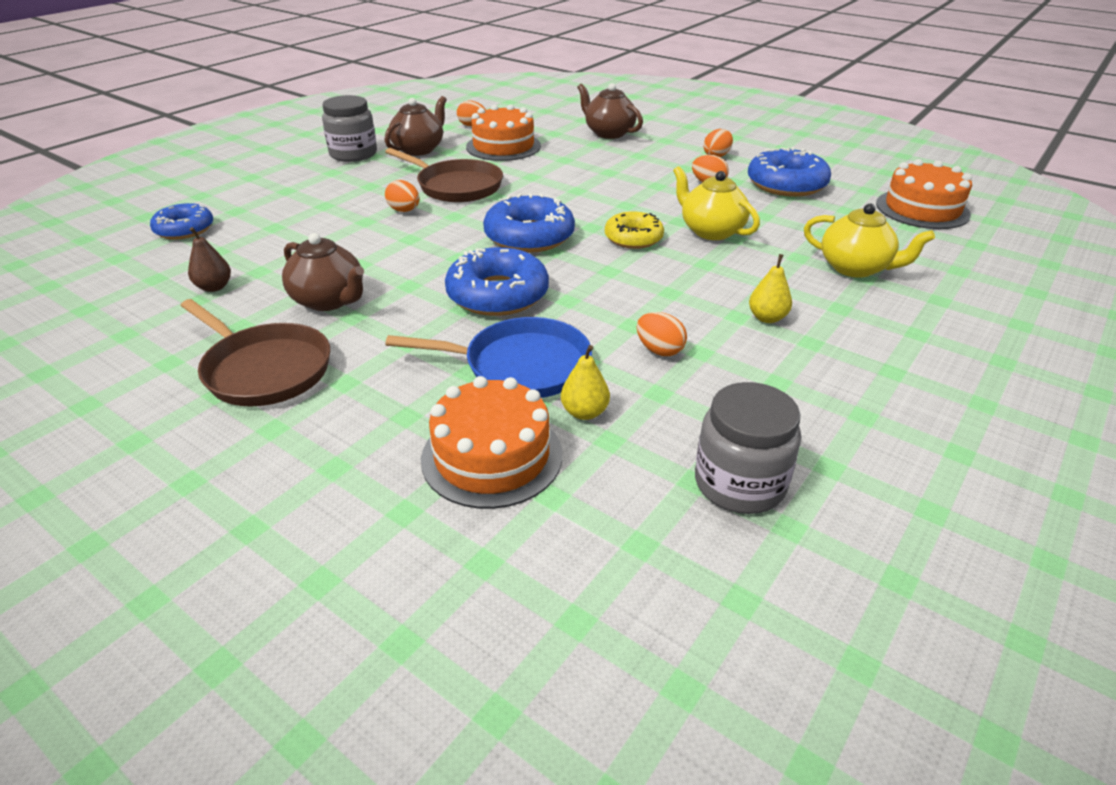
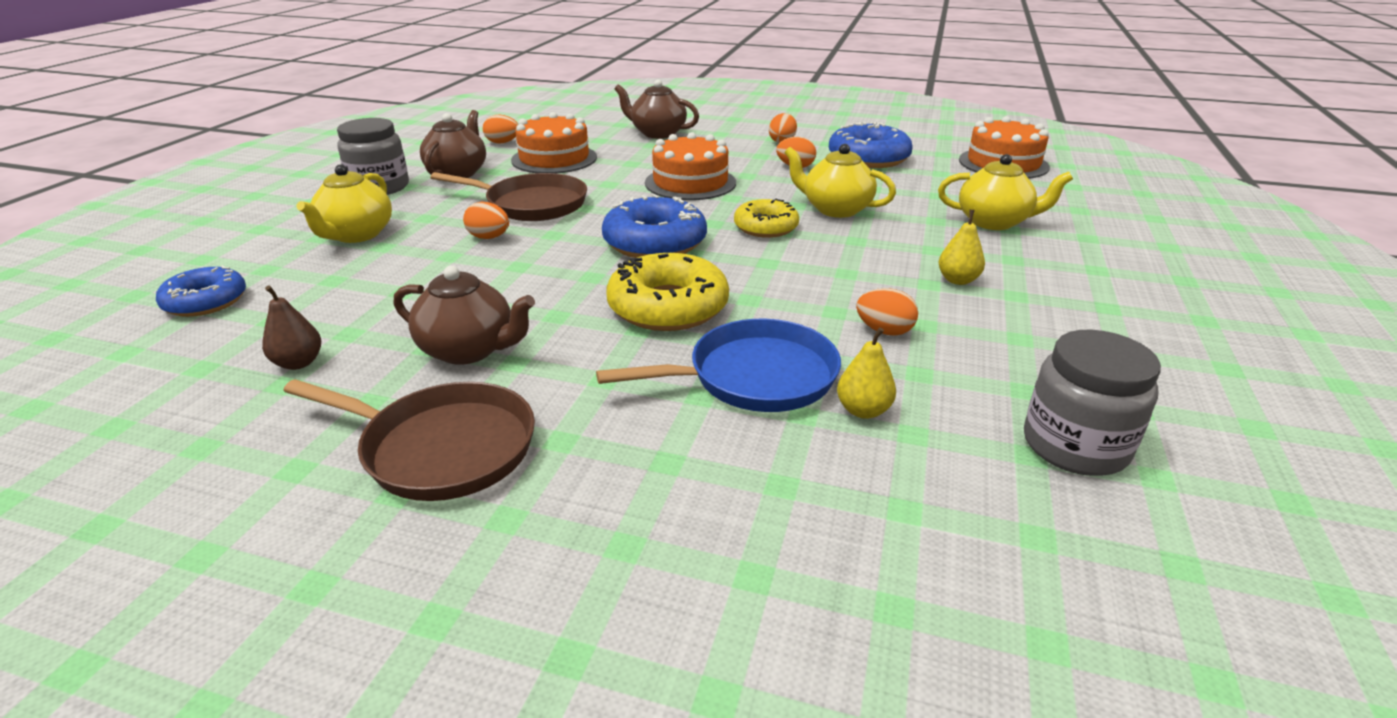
camera: 20 degrees left, 5 degrees down
orange cake [421,376,562,509] -> orange cake moved to [645,132,736,200]
blue donut [445,247,549,316] -> yellow donut [606,253,729,331]
none -> yellow teapot [296,165,392,243]

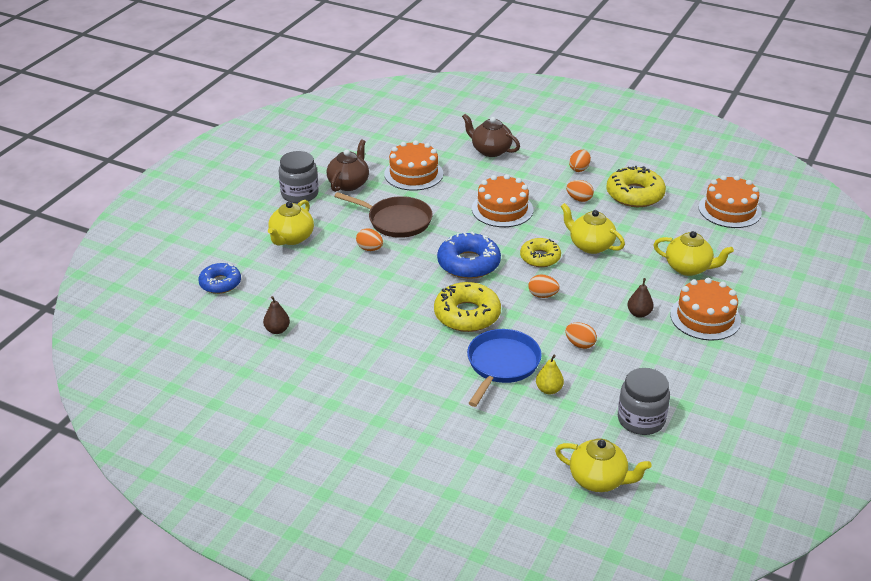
camera: 10 degrees right, 5 degrees up
brown pan [283,379,535,501] -> none
brown teapot [393,266,535,365] -> none
orange egg [483,114,518,144] -> orange egg moved to [528,275,559,298]
blue pan [596,319,841,412] -> blue pan turned 60 degrees counterclockwise [467,329,542,407]
blue donut [829,122,913,168] -> yellow donut [606,166,666,207]
yellow pear [938,210,985,285] -> brown pear [627,278,654,318]
none -> yellow teapot [555,438,652,492]
none -> orange cake [670,278,741,340]

